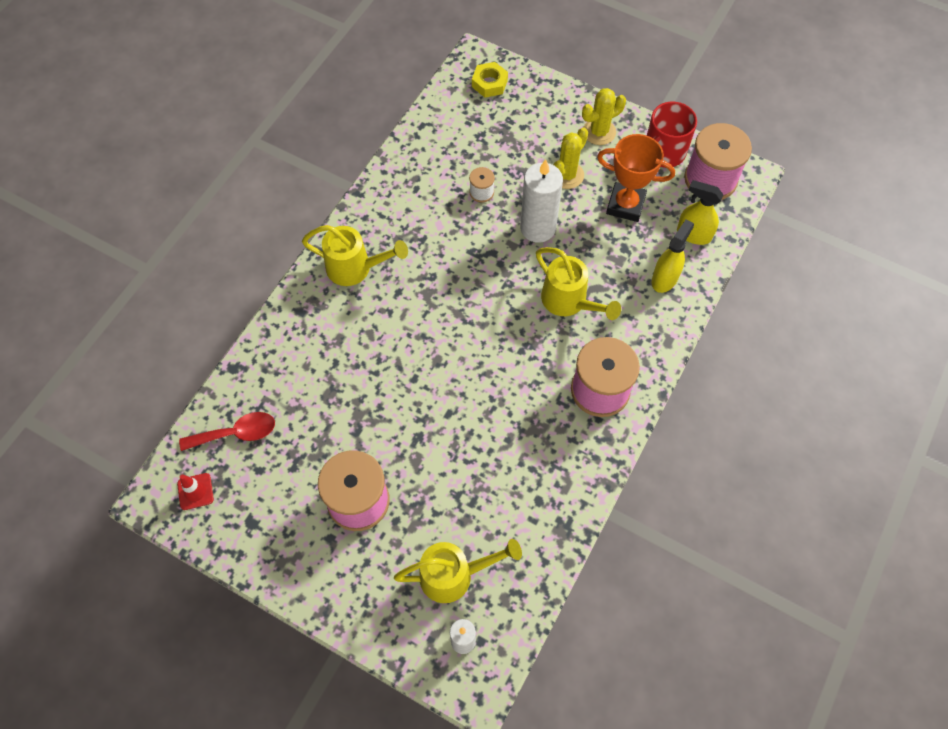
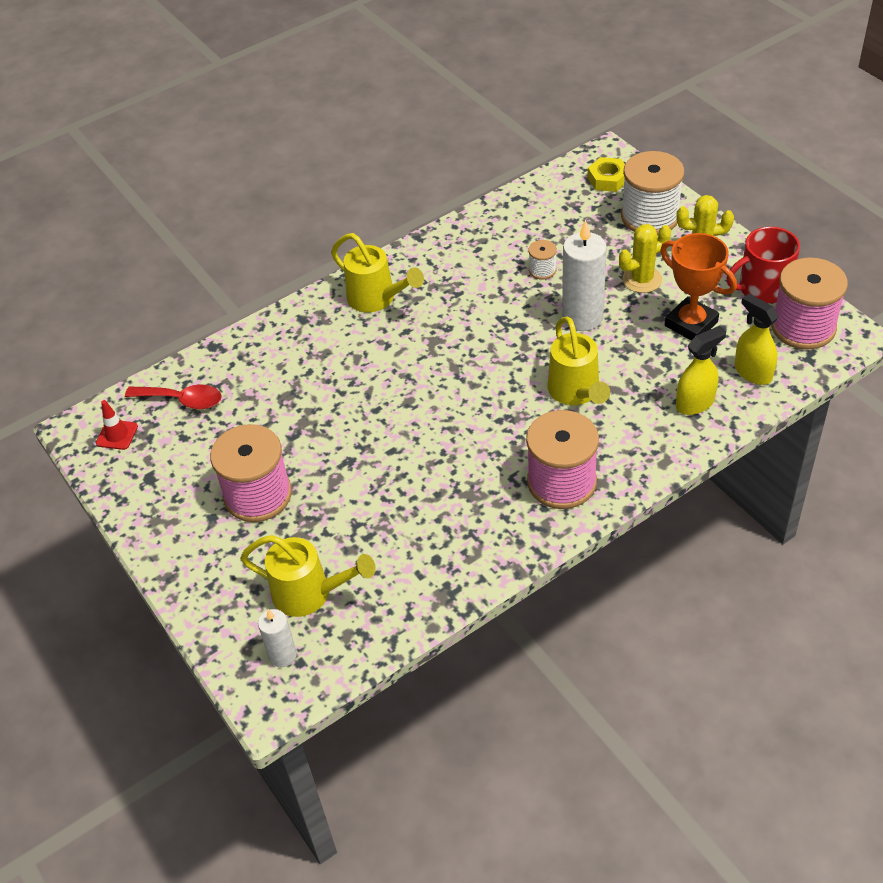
camera: 30 degrees right, 15 degrees down
none -> white spool [621,151,684,235]

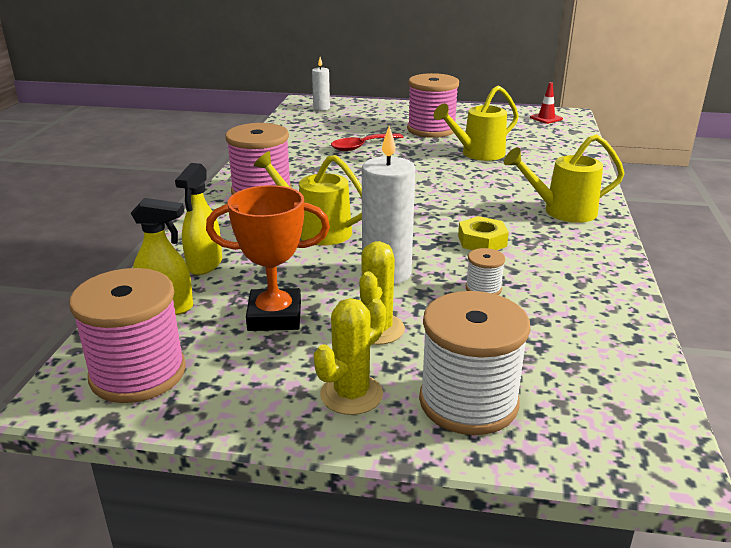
camera: 130 degrees right, 20 degrees down
red spoon [125,385,222,409] -> red spoon moved to [331,133,403,151]
yellow watering can [240,535,376,617] -> yellow watering can moved to [434,85,519,161]
yellow nut [587,157,625,192] -> yellow nut moved to [458,216,509,250]
red mug [727,227,800,303] -> none

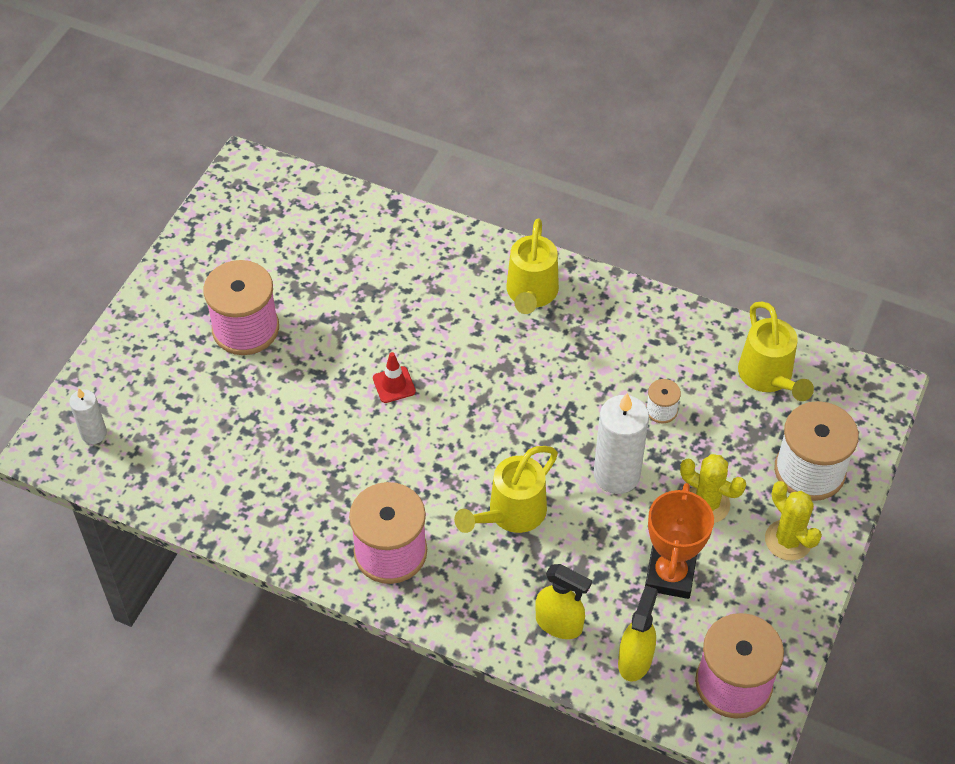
camera: 75 degrees left, 25 degrees up
red spoon [331,133,403,151] -> none
yellow watering can [434,85,519,161] -> yellow watering can moved to [738,301,814,401]
yellow nut [458,216,509,250] -> none
red traffic cone [530,82,563,124] -> red traffic cone moved to [373,352,416,403]

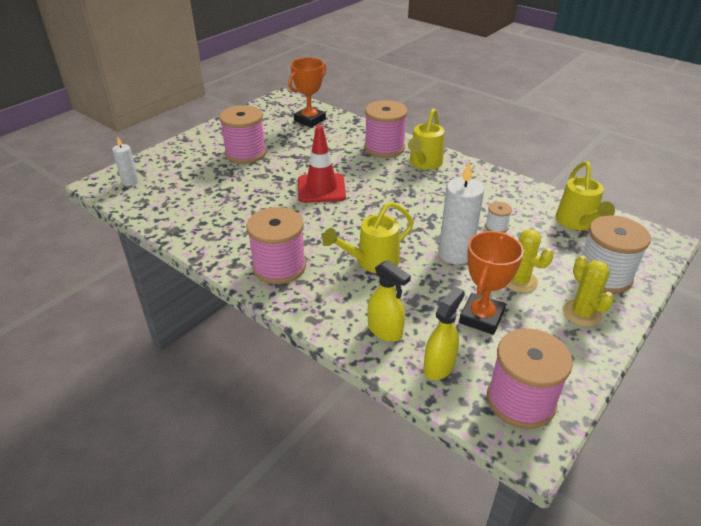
camera: 15 degrees right, 15 degrees down
red traffic cone [373,352,416,403] -> red traffic cone [298,125,346,203], size x1.96
none -> orange trophy [288,58,326,127]
none -> pink spool [364,100,407,158]

